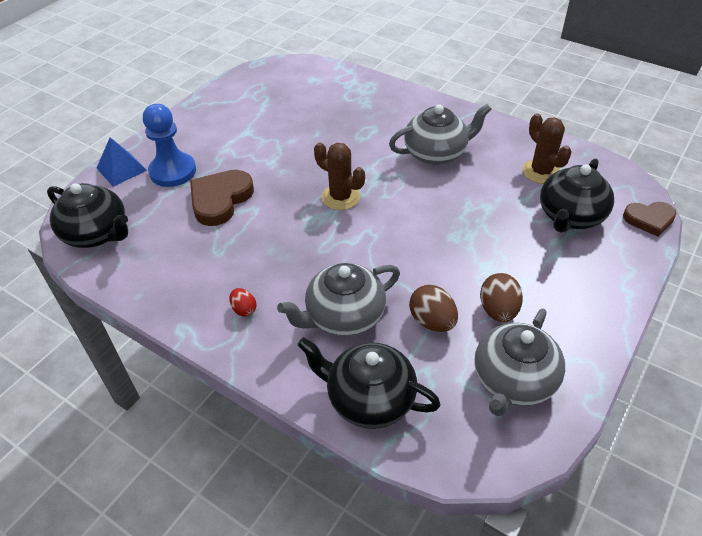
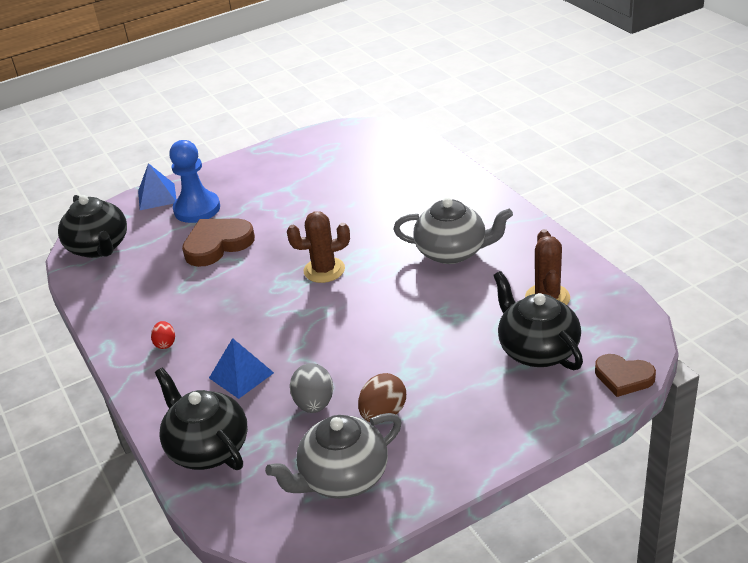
camera: 30 degrees right, 10 degrees down
grey teapot [277,263,400,337] -> blue pyramid [209,338,274,399]
brown cactus [314,142,365,210] -> brown cactus turned 75 degrees counterclockwise [287,211,350,283]
brown egg [409,285,458,332] -> grey egg [290,363,333,413]
black teapot [540,158,614,233] -> black teapot turned 90 degrees clockwise [493,271,583,370]

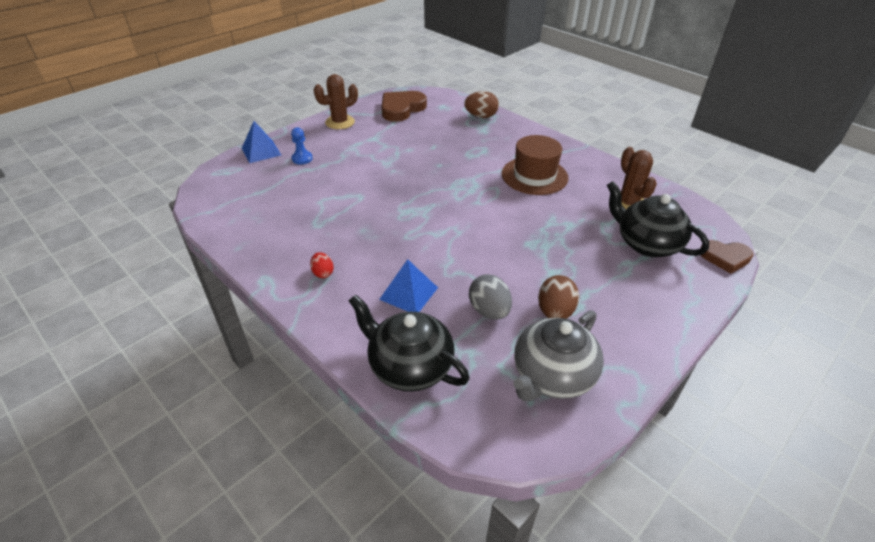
camera: 20 degrees left, 5 degrees up
black teapot [58,195,127,258] -> none
blue pawn [169,140,220,223] -> blue pawn [291,127,313,165], size x0.51
brown heart [182,219,255,267] -> brown heart moved to [381,91,427,122]
brown cactus [287,211,350,283] -> brown cactus moved to [314,74,358,129]
grey teapot [393,197,513,264] -> brown hat [502,135,569,195]
none -> brown egg [464,91,499,118]

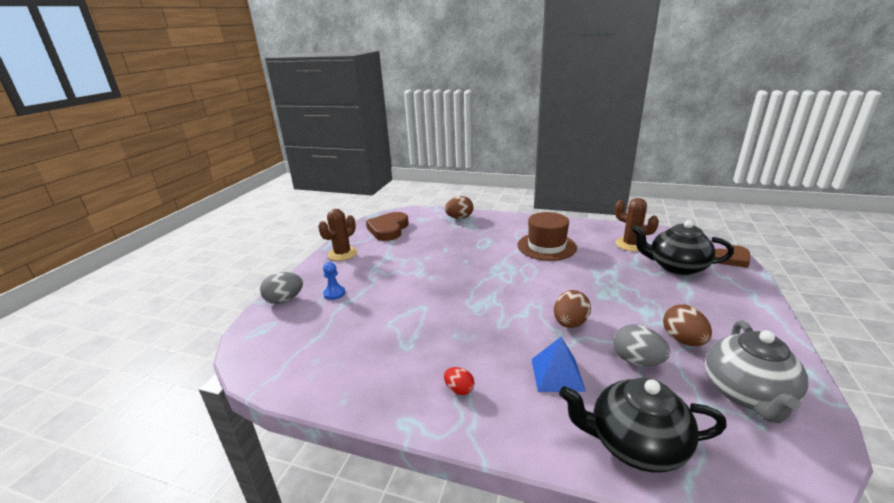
camera: 25 degrees left, 15 degrees down
blue pyramid [242,121,281,163] -> grey egg [260,272,303,304]
none -> brown egg [554,290,591,328]

